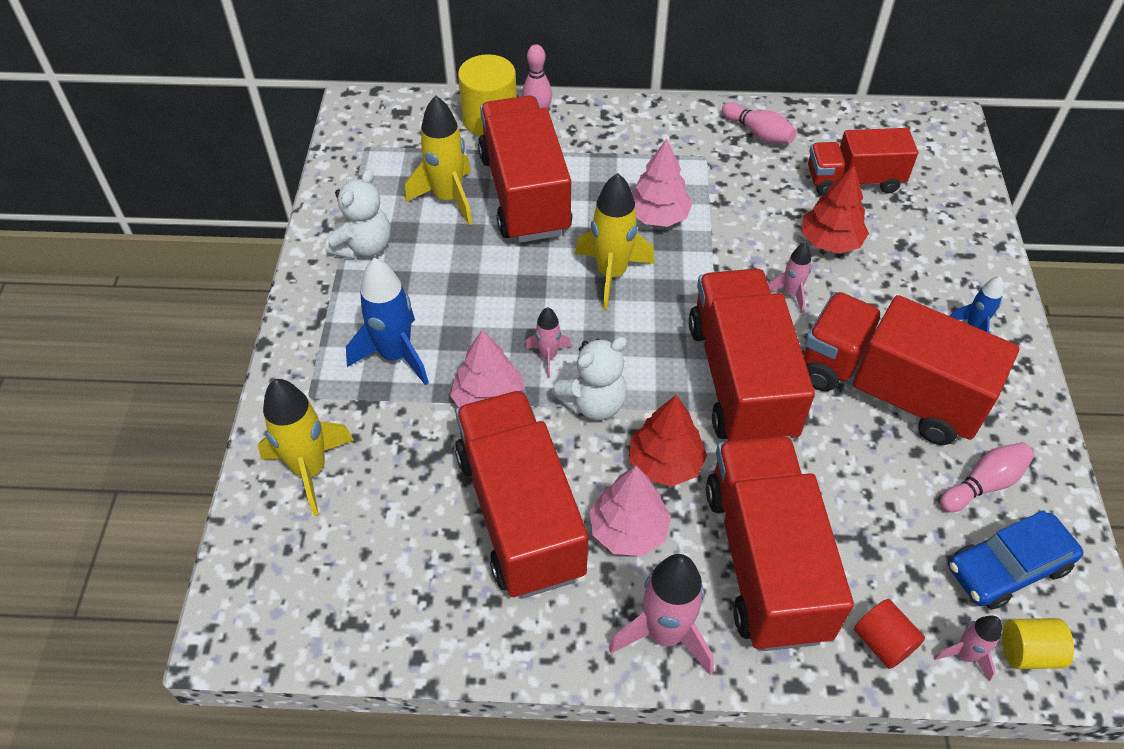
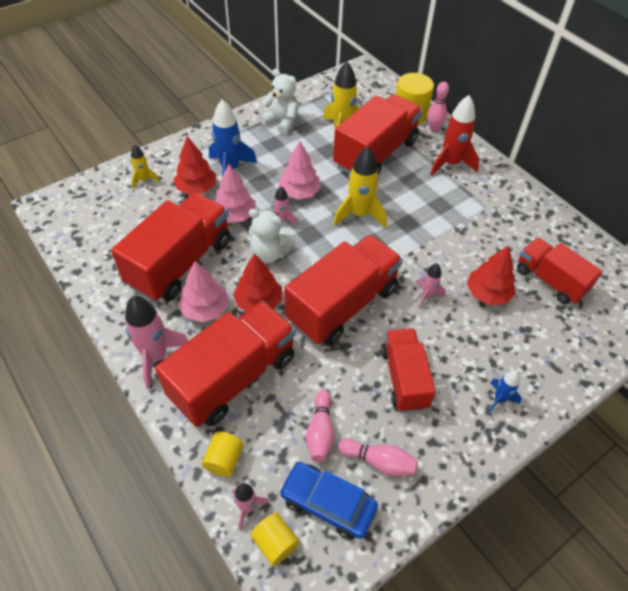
camera: 50 degrees right, 0 degrees up
yellow rocket [258,379,354,516] -> yellow rocket [131,144,159,189], size x0.54
white teddy bear [325,169,391,259] -> white teddy bear turned 135 degrees counterclockwise [260,69,298,135]
pink tree [632,139,693,227] -> pink tree moved to [278,141,321,199]
pink bowling pin [722,102,797,144] -> pink bowling pin moved to [306,390,335,462]
red truck [803,292,1019,445] -> red truck [381,328,436,412], size x0.62
red cylinder [854,599,925,669] -> yellow cylinder [202,432,244,477]
none -> red tree [173,136,216,195]
none -> red rocket [430,95,480,176]

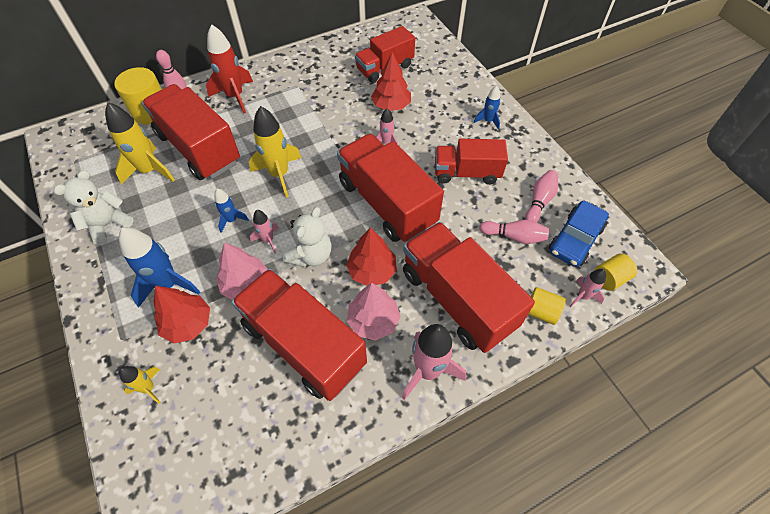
camera: 80 degrees left, 5 degrees up
pink tree [278,141,321,199] -> blue rocket [214,189,249,233]

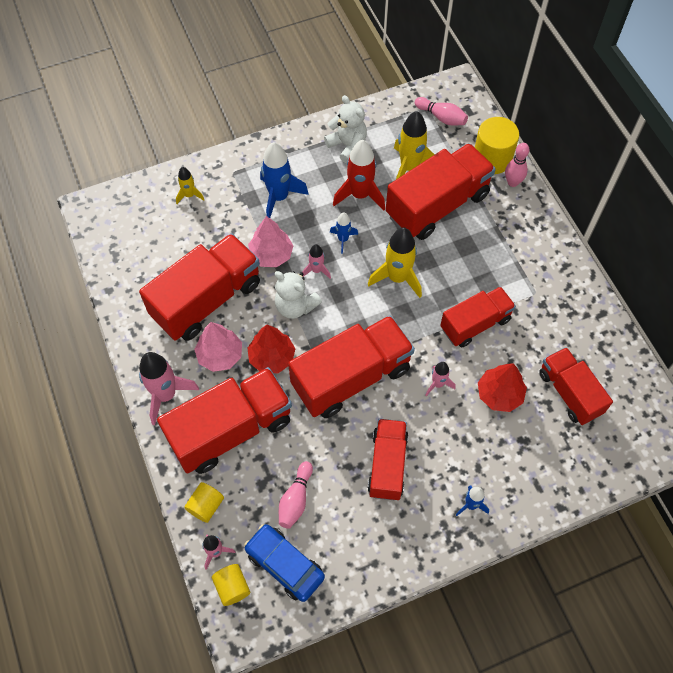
camera: 95 degrees right, 5 degrees up
red tree [154,286,210,344] -> none
red rocket [206,24,253,113] -> red rocket moved to [333,140,385,211]
pink bowling pin [525,170,558,222] -> pink bowling pin moved to [415,97,468,125]
none -> red truck [440,287,516,347]

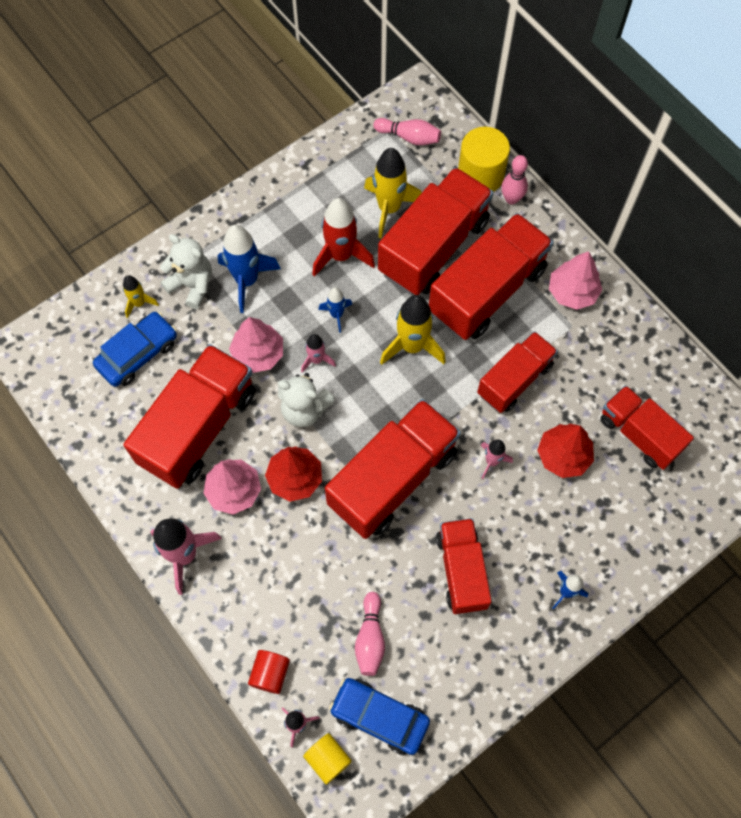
camera: 15 degrees left, 5 degrees up
red truck [157,367,292,474] -> red truck moved to [429,213,553,340]
yellow cylinder [184,482,224,523] -> red cylinder [248,650,290,694]
white teddy bear [324,95,367,163] -> white teddy bear moved to [160,234,212,309]
none -> blue car [93,312,177,387]
none -> pink tree [549,251,602,310]

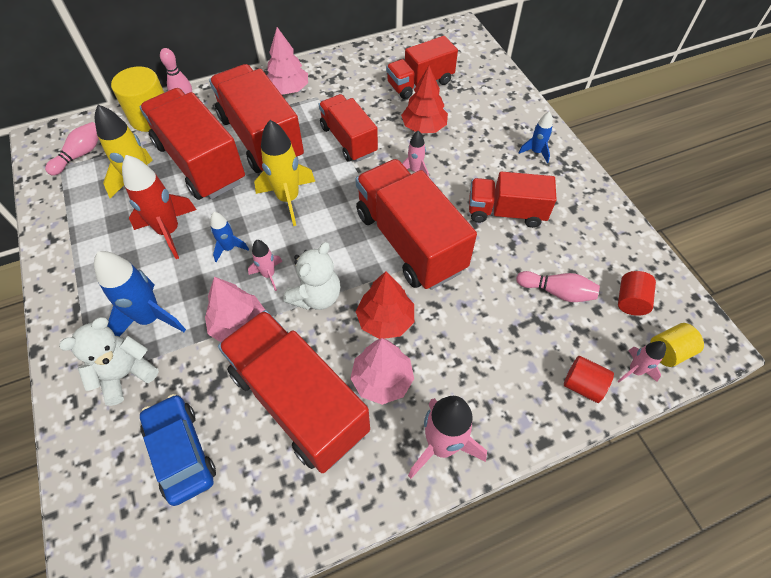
camera: 75 degrees left, 10 degrees down
yellow rocket [123,275,159,318] -> none
blue car [329,678,430,755] -> red cylinder [618,271,656,316]

